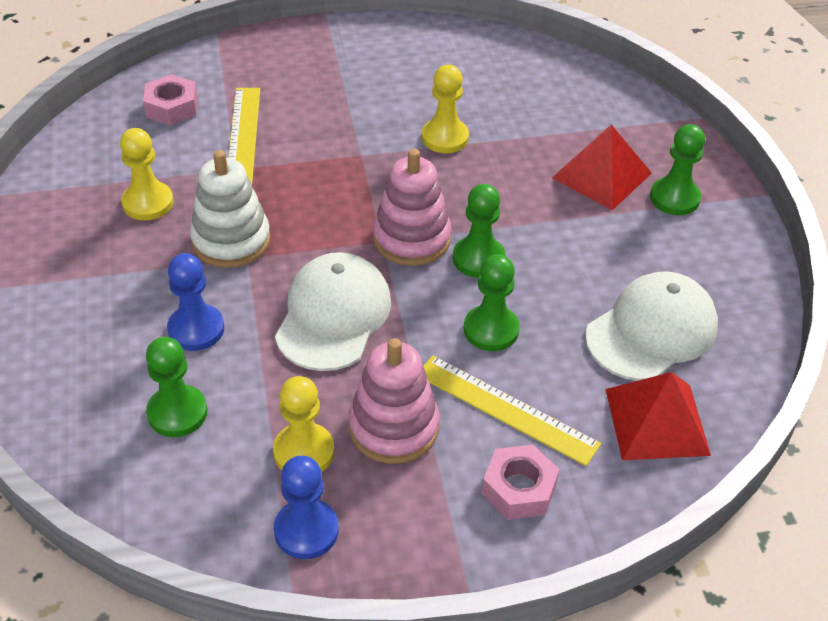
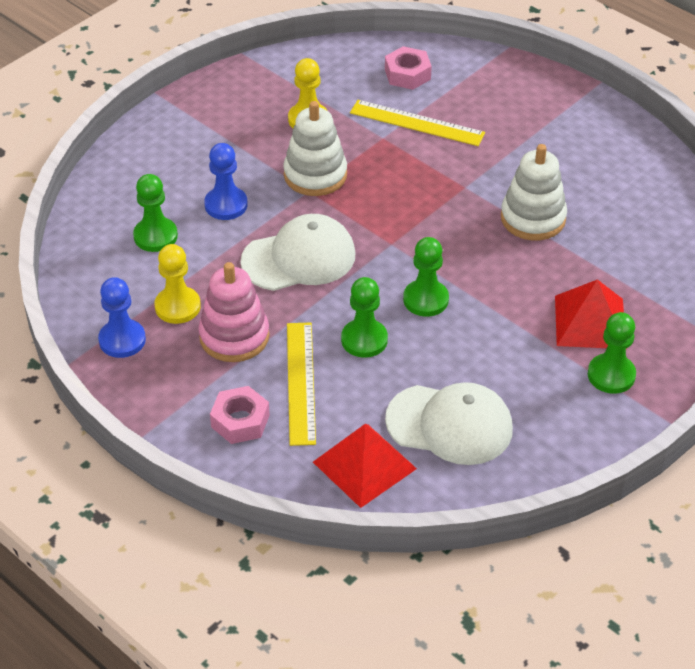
camera: 55 degrees right, 0 degrees up
yellow ruler [228,88,260,183] -> yellow ruler turned 60 degrees clockwise [350,100,485,146]
pink stacking toy [373,149,452,266] -> none
yellow pawn [422,65,469,153] -> white stacking toy [501,144,567,240]

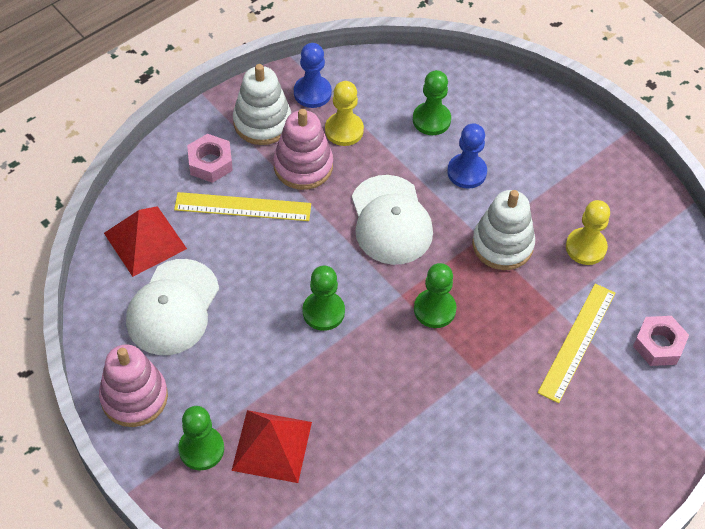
camera: 95 degrees right, 10 degrees up
green pawn [341,277,388,358] -> green pawn moved to [414,263,457,328]
white stacking toy [501,144,567,240] -> white stacking toy moved to [233,64,291,145]
none -> pink stacking toy [99,344,168,427]

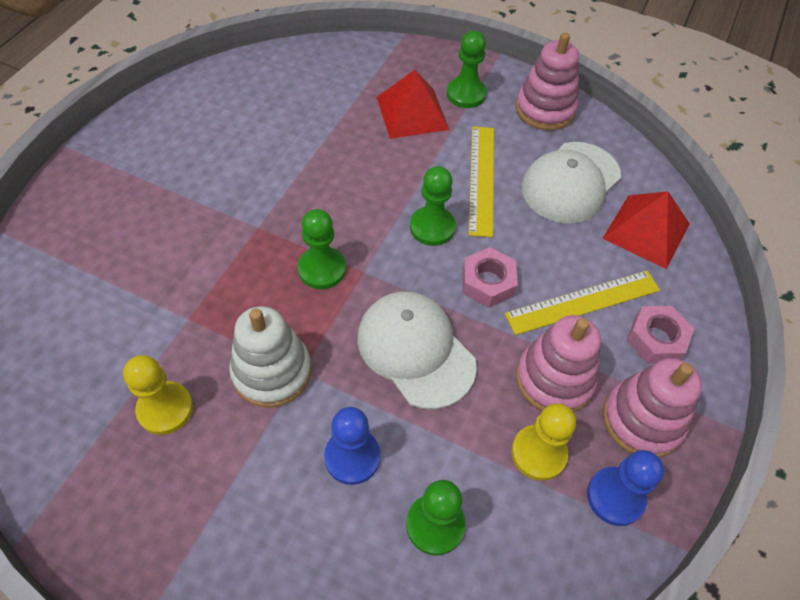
camera: 155 degrees right, 0 degrees up
white cap [126,259,219,355] -> white cap turned 135 degrees counterclockwise [522,142,621,224]
white stacking toy [233,64,291,145] -> pink stacking toy [603,358,702,458]
yellow ruler [538,283,615,403] -> yellow ruler moved to [468,126,494,237]
pink nut [633,316,689,366] -> pink nut moved to [462,247,518,308]

